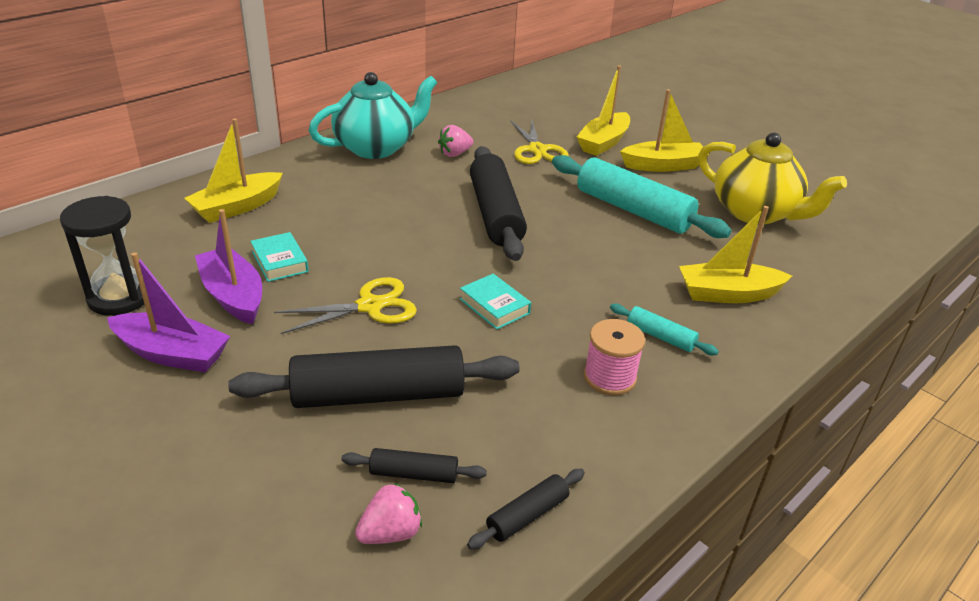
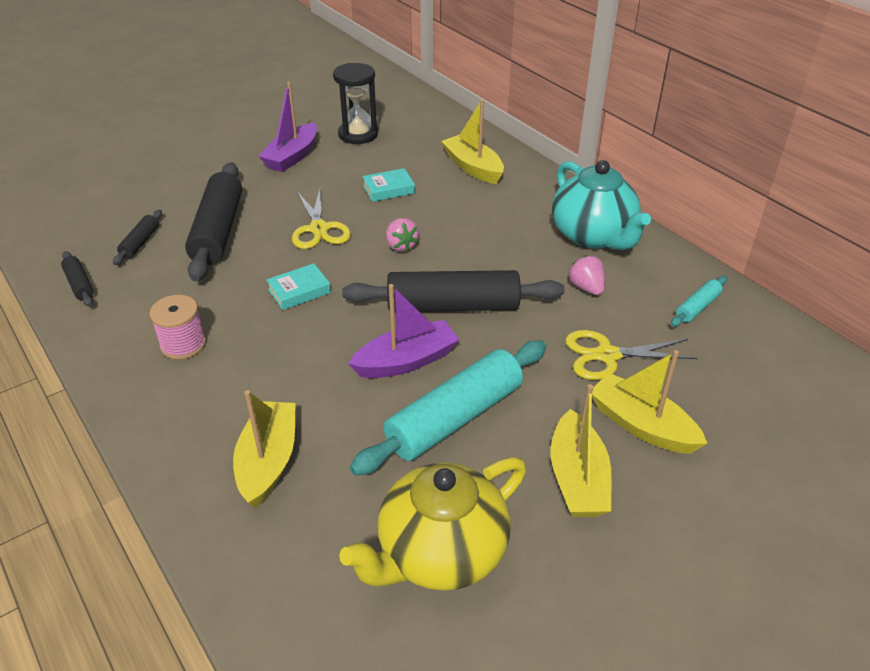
camera: 100 degrees right, 5 degrees up
purple boat [195,209,262,324] -> purple boat moved to [348,284,459,378]
pink strawberry [355,483,422,544] -> pink strawberry moved to [386,218,419,252]
turquoise rolling pin [610,304,719,355] -> turquoise rolling pin moved to [671,276,727,327]

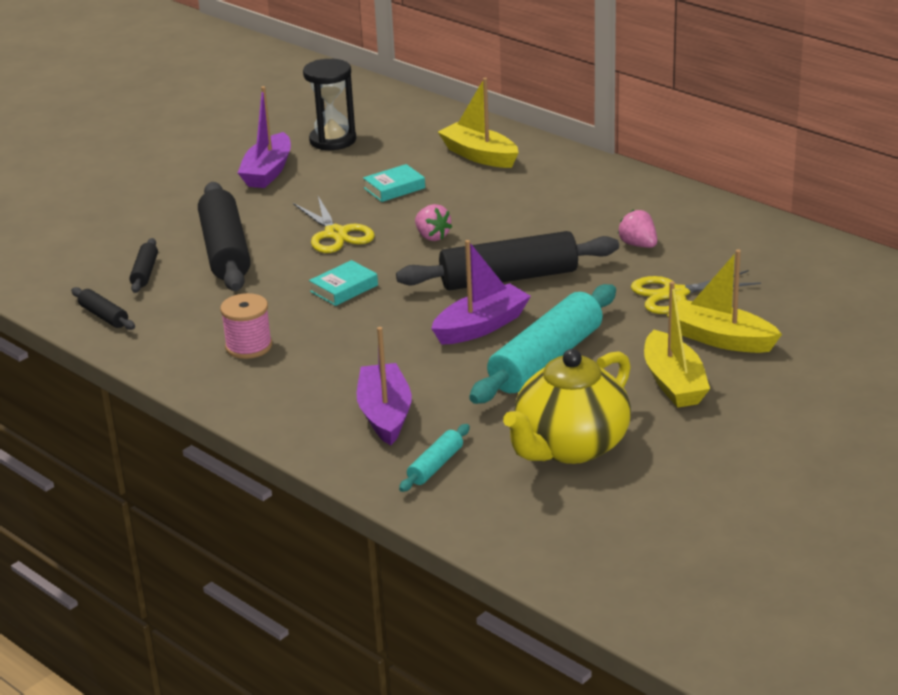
camera: 10 degrees left, 10 degrees down
yellow boat [233,390,296,508] -> purple boat [357,327,412,445]
turquoise teapot [552,160,651,250] -> none
turquoise rolling pin [671,276,727,327] -> turquoise rolling pin moved to [399,424,470,492]

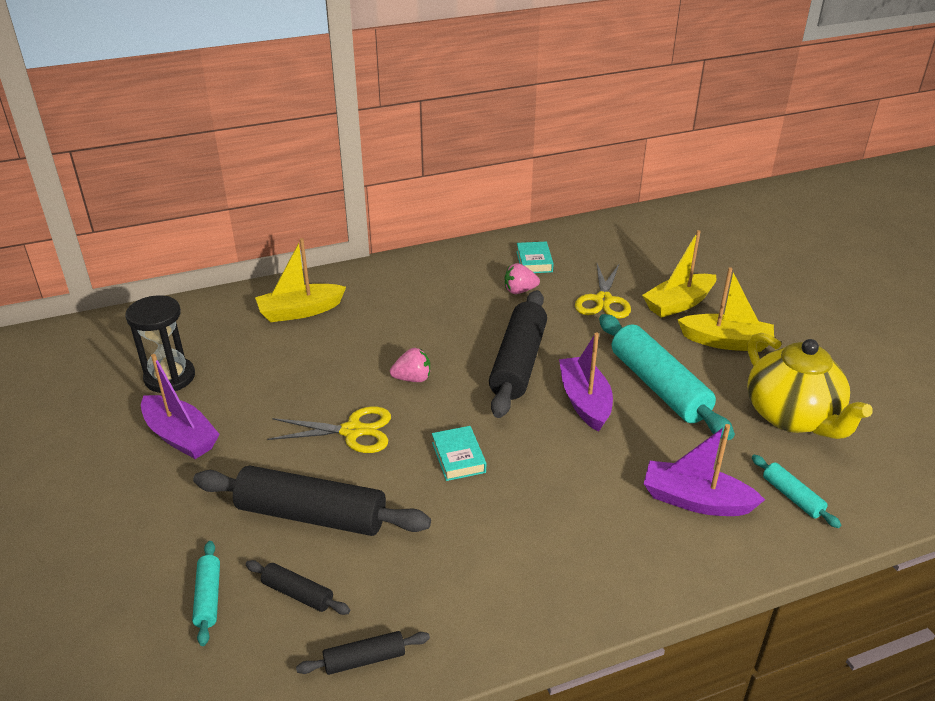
camera: 65 degrees left, 5 degrees up
pink spool [220,293,272,359] -> none
turquoise book [363,164,425,202] -> turquoise book moved to [516,242,554,273]
none -> turquoise rolling pin [192,541,220,646]

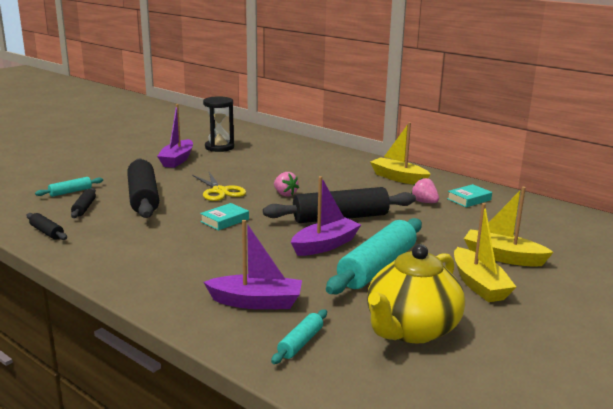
camera: 60 degrees right, 15 degrees down
yellow boat [255,238,346,322] -> yellow boat moved to [370,122,431,185]
yellow scissors [575,264,631,318] -> none
purple boat [644,424,765,516] -> purple boat turned 105 degrees clockwise [204,220,302,309]

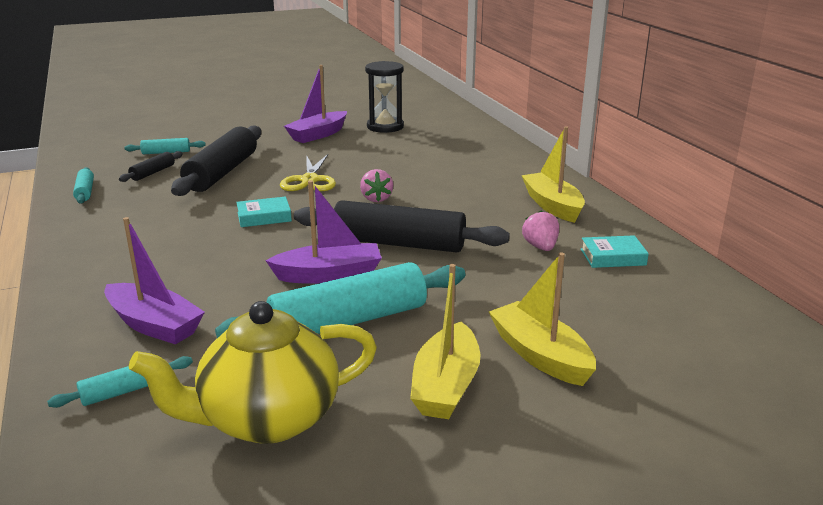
camera: 30 degrees right, 5 degrees up
black rolling pin [27,213,67,240] -> turquoise rolling pin [73,167,94,204]

